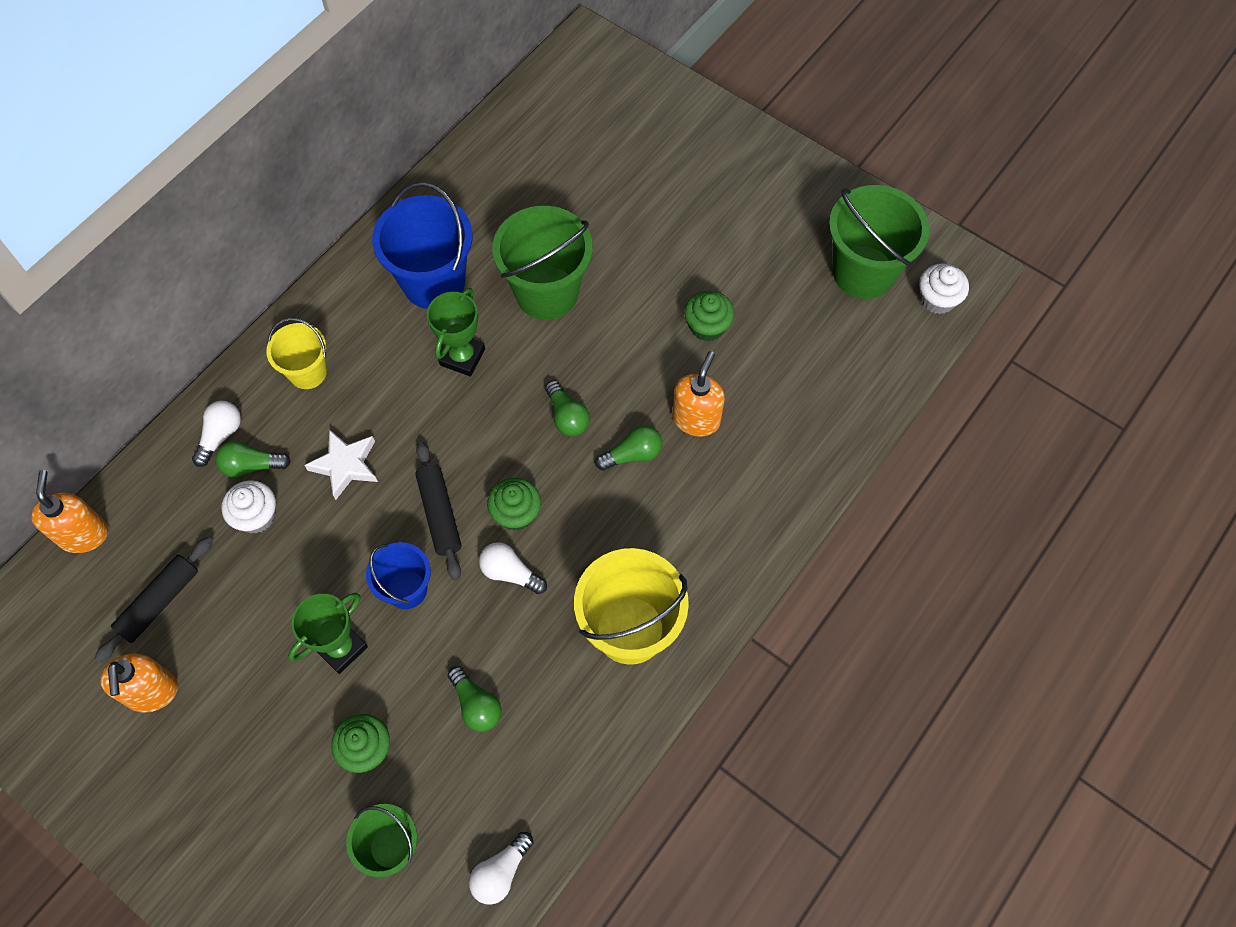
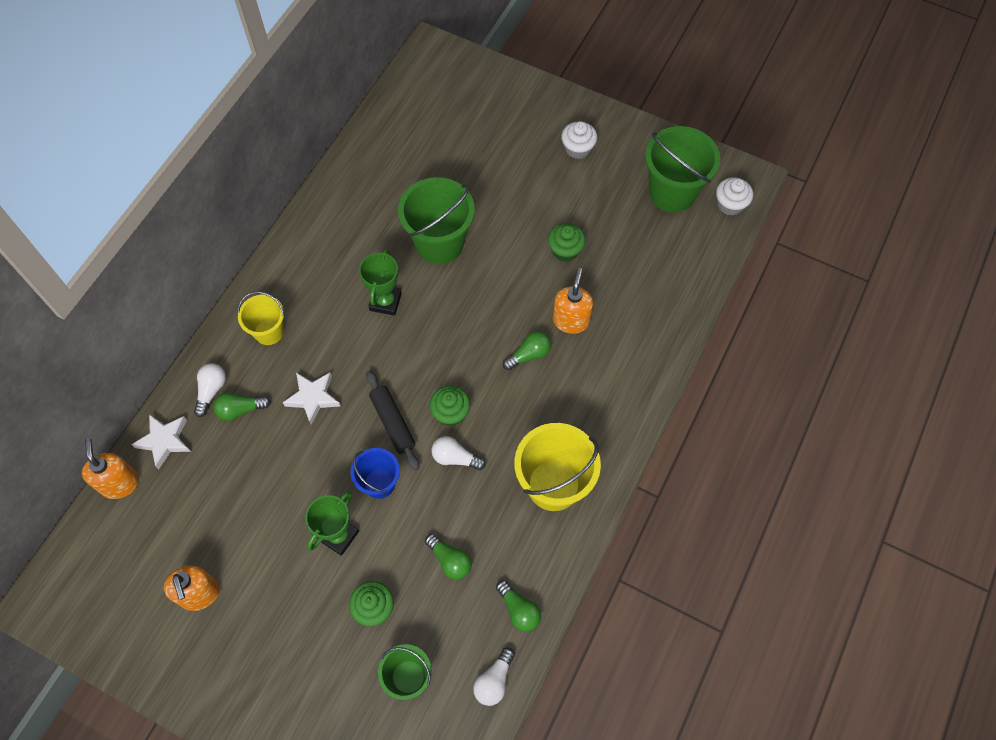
camera: 10 degrees left, 0 degrees up
black rolling pin [95,537,213,663] -> none
white cupcake [221,480,276,533] -> white cupcake moved to [561,121,597,159]
blue bucket [372,182,472,309] -> none
green light bulb [545,380,590,437] -> green light bulb moved to [496,580,541,632]
none -> white star [131,414,191,469]

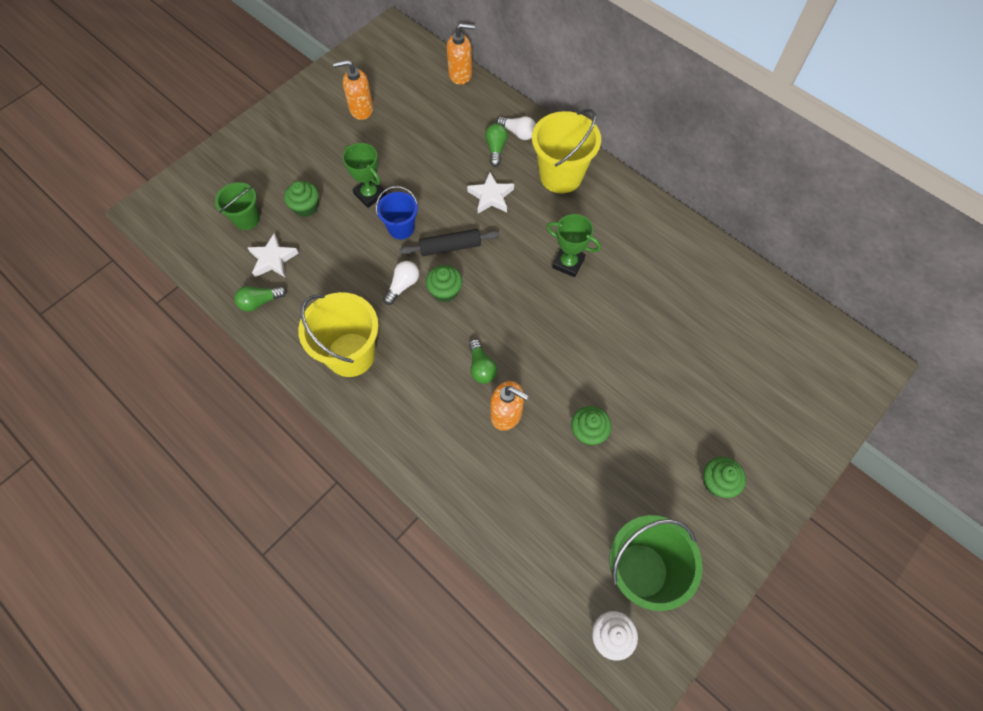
camera: 105 degrees right, 0 degrees up
white star [131,414,191,469] -> white star moved to [247,233,298,278]
yellow bucket [237,291,285,345] -> yellow bucket [532,109,601,193], size x1.71
green bucket [398,177,475,264] -> none
green light bulb [425,534,472,580] -> none
white light bulb [473,648,515,706] -> none
white cupcake [561,121,597,159] -> green cupcake [703,457,746,498]

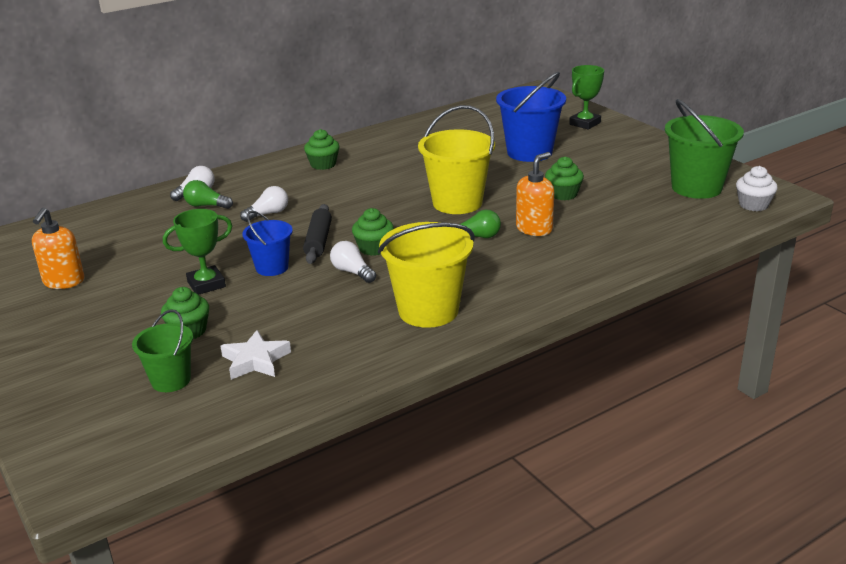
camera: 75 degrees left, 35 degrees down
green light bulb [234,286,286,312] -> none
orange soap dispenser [447,23,475,85] -> none
white star [467,172,514,213] -> white light bulb [240,186,288,222]
yellow bucket [532,109,601,193] -> yellow bucket moved to [418,105,495,214]
green trophy [547,214,601,277] -> green trophy moved to [569,65,604,130]
green cupcake [703,457,746,498] -> green cupcake moved to [304,129,340,170]
none -> blue bucket [496,72,566,162]

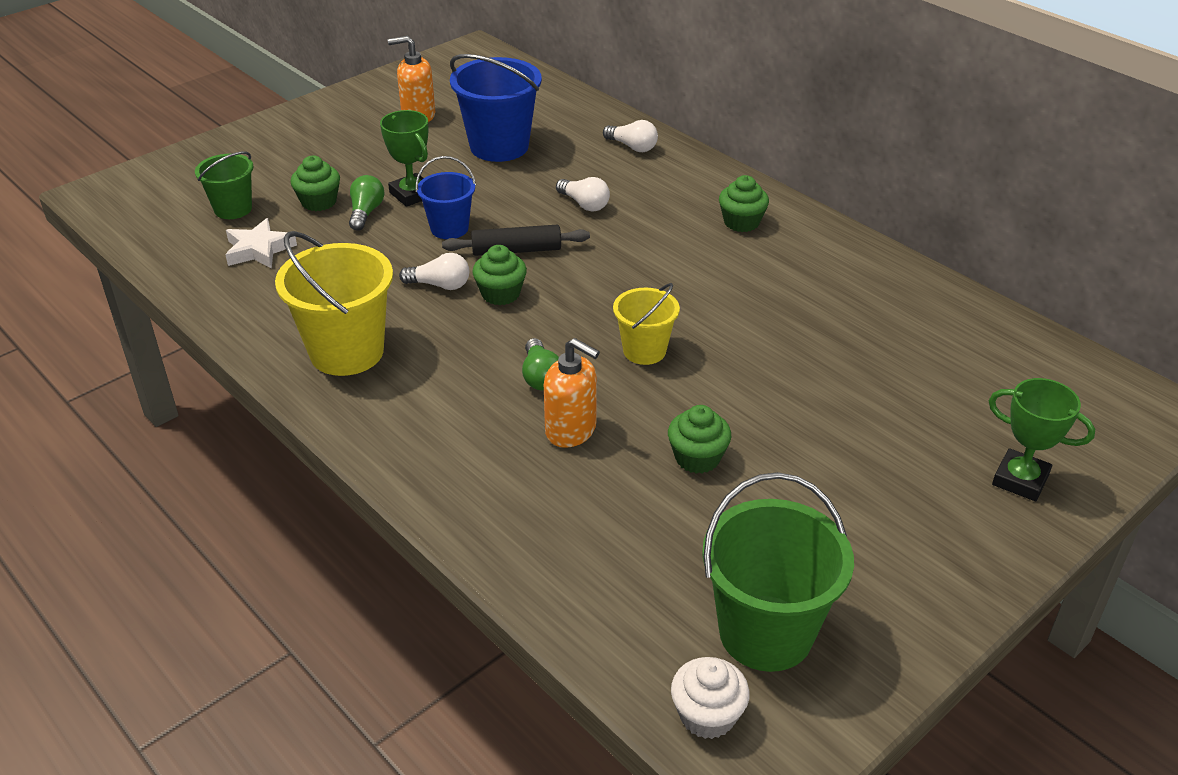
camera: 80 degrees right, 10 degrees up
green light bulb [183,180,233,209] -> green light bulb moved to [349,175,385,231]
white light bulb [330,241,376,283] -> white light bulb turned 60 degrees clockwise [399,253,469,290]
yellow bucket [418,105,495,214] -> yellow bucket [613,283,680,365], size x0.59
blue bucket [496,72,566,162] -> blue bucket moved to [450,54,542,162]

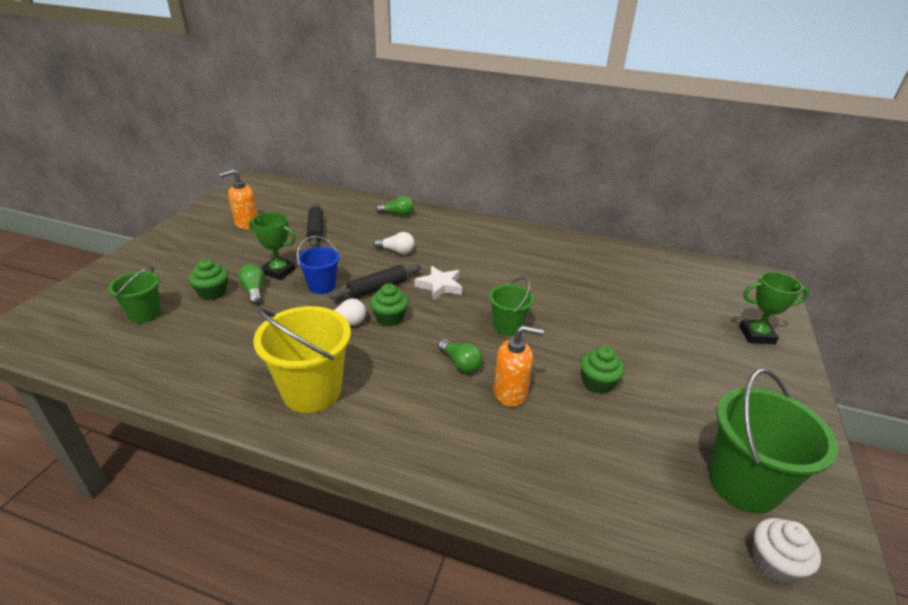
camera: 30 degrees left, 5 degrees down
white star [225,218,297,269] -> white star moved to [415,266,462,301]
blue bucket [450,54,542,162] -> black rolling pin [306,204,323,247]
white light bulb [603,120,658,152] -> green light bulb [376,196,414,216]
yellow bucket [613,283,680,365] -> green bucket [489,277,534,336]
green cupcake [719,175,769,232] -> none

